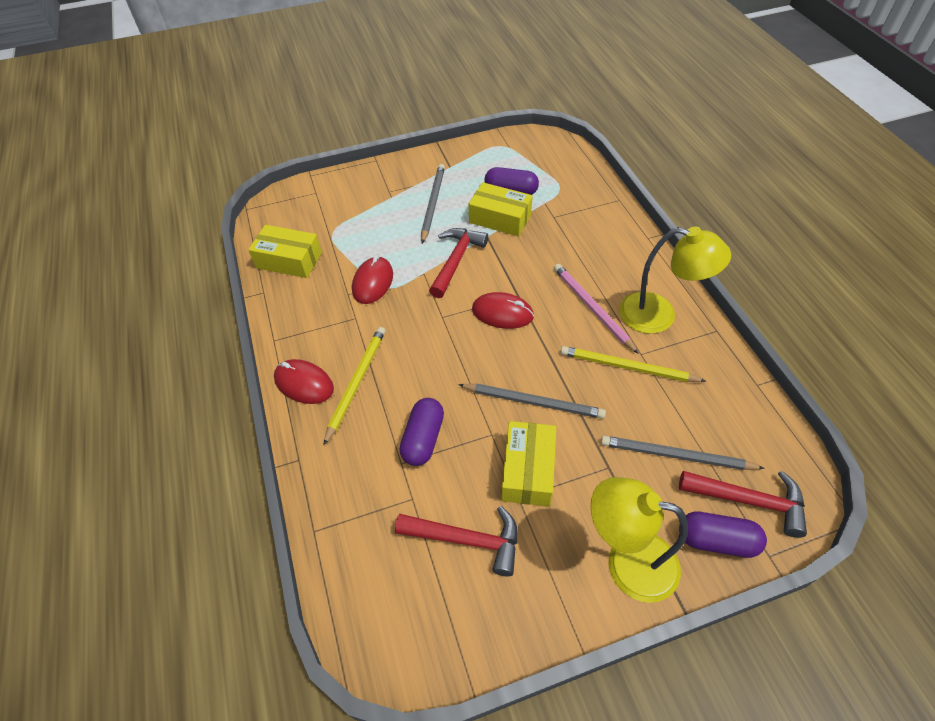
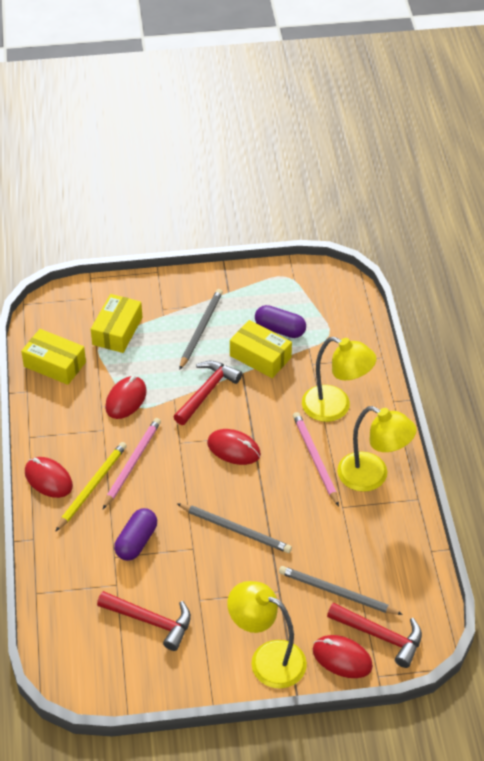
camera: 10 degrees right, 5 degrees down
yellow box [501,421,556,506] -> yellow box moved to [91,294,142,353]
yellow pencil [560,346,706,382] -> none
purple capsule [679,512,767,558] -> red mouse [313,635,373,678]
none -> pink pencil [103,418,161,509]
none -> yellow lamp [302,337,377,422]

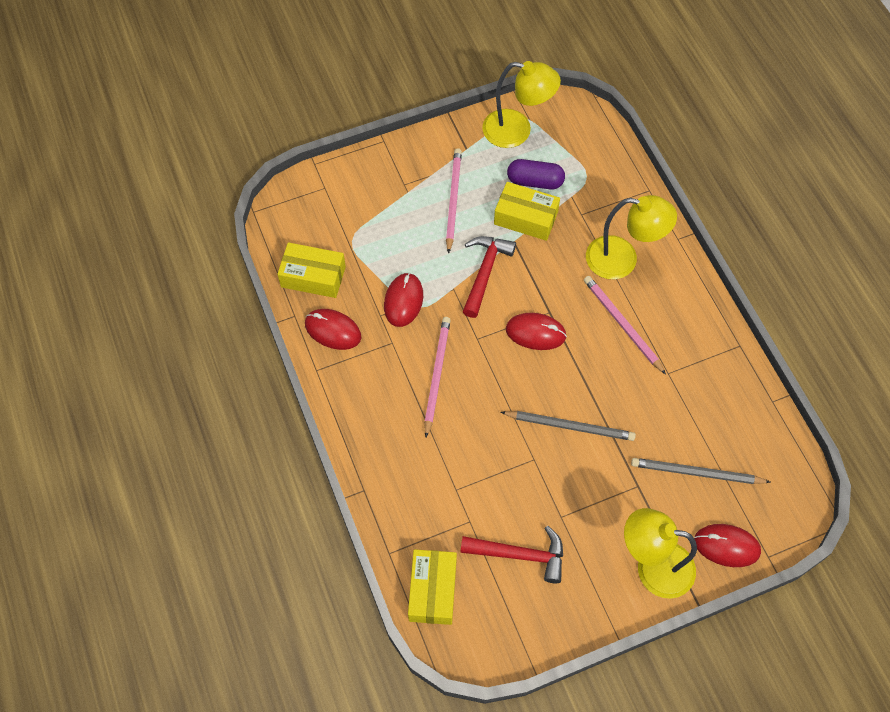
camera: 15 degrees left, 15 degrees up
red mouse [25,457,73,498] -> red mouse moved to [305,309,361,350]
yellow pencil [55,442,127,532] -> none
yellow box [91,294,142,353] -> yellow box moved to [408,549,457,625]
purple capsule [114,508,157,561] -> none
grey pencil [179,289,223,370] -> pink pencil [446,148,462,254]
red hammer [327,603,422,668] -> none
yellow lamp [337,406,417,492] -> yellow lamp moved to [482,61,561,148]

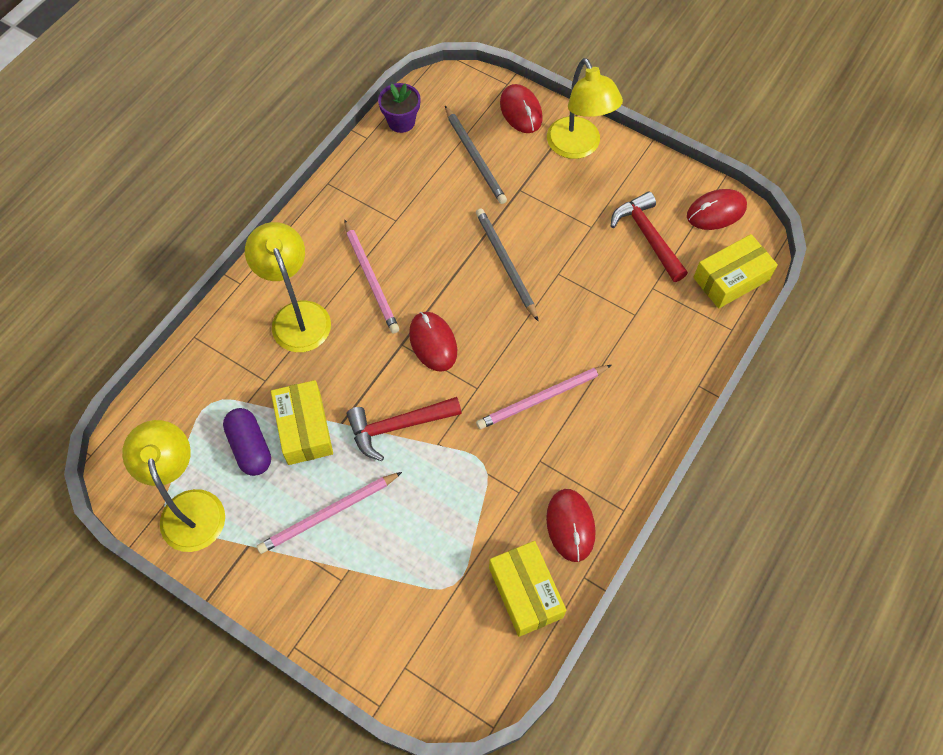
camera: 125 degrees left, 0 degrees up
red mouse [384,273,423,327] -> red mouse moved to [687,189,747,230]
pink pencil [584,276,666,374] -> pink pencil turned 45 degrees counterclockwise [344,219,399,333]
none -> purple flower pot [378,83,421,133]

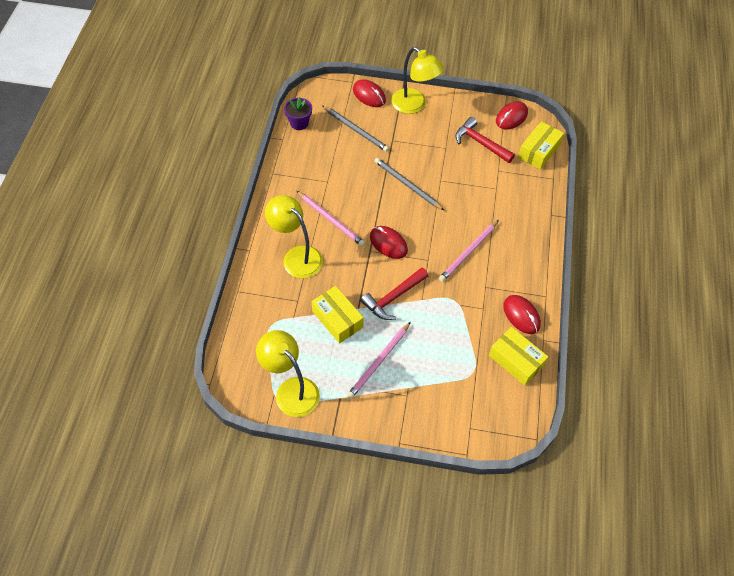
camera: 25 degrees left, 5 degrees down
purple capsule [223,408,271,476] -> none

